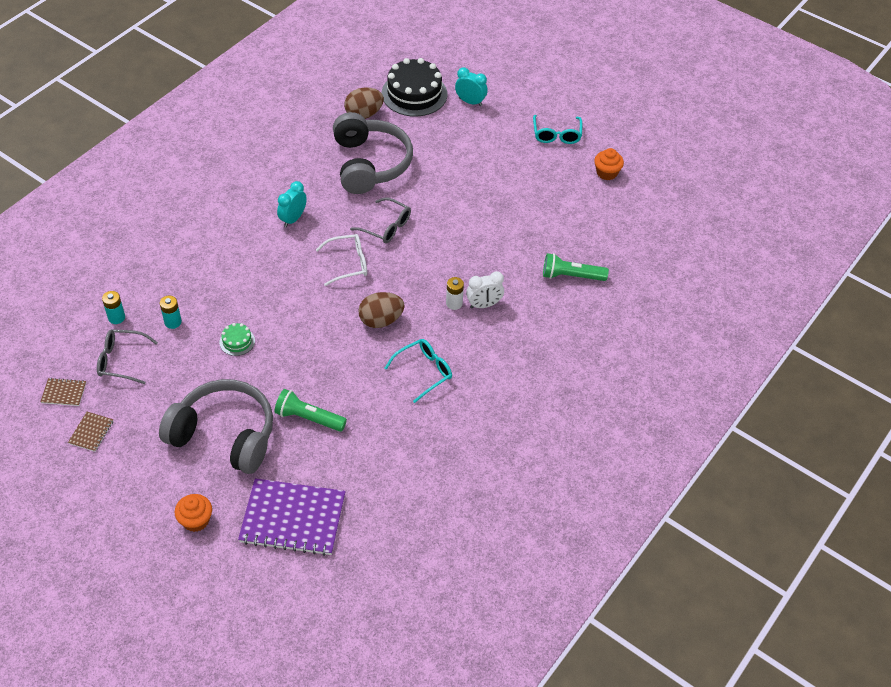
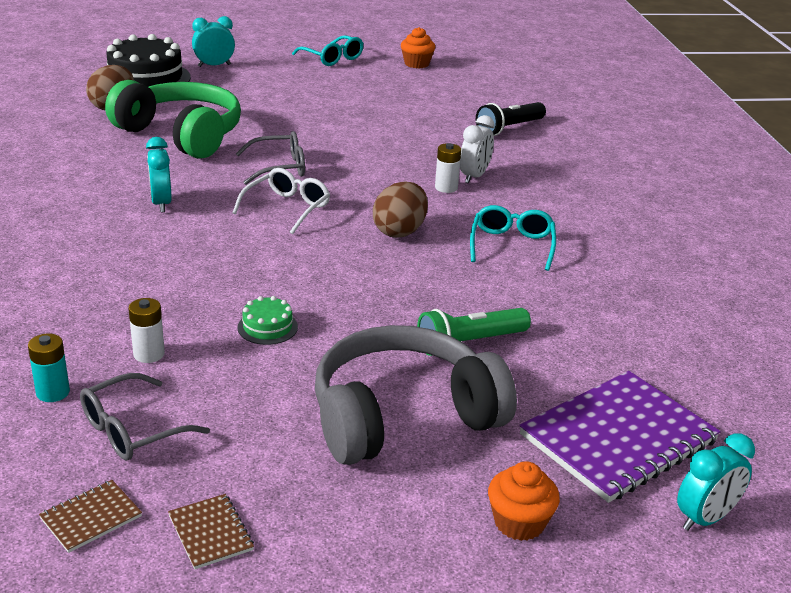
camera: 45 degrees left, 20 degrees down
turquoise battery [160,295,182,329] -> white battery [128,298,165,363]
grey headphones [333,112,413,194] -> green headphones [105,80,241,159]
green flashlight [543,253,609,281] -> black flashlight [476,102,546,136]
none -> turquoise clock [677,433,755,531]

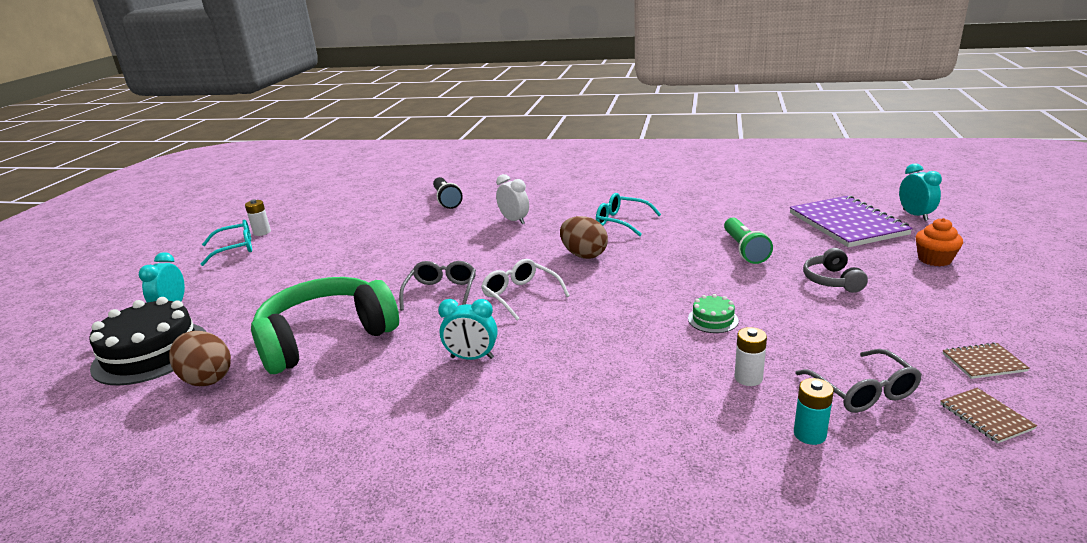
camera: 65 degrees left, 5 degrees down
grey headphones [315,325,517,465] -> grey headphones [803,248,868,293], size x0.46
orange cupcake [401,27,435,68] -> none
white battery [435,143,461,193] -> white battery moved to [245,199,271,236]

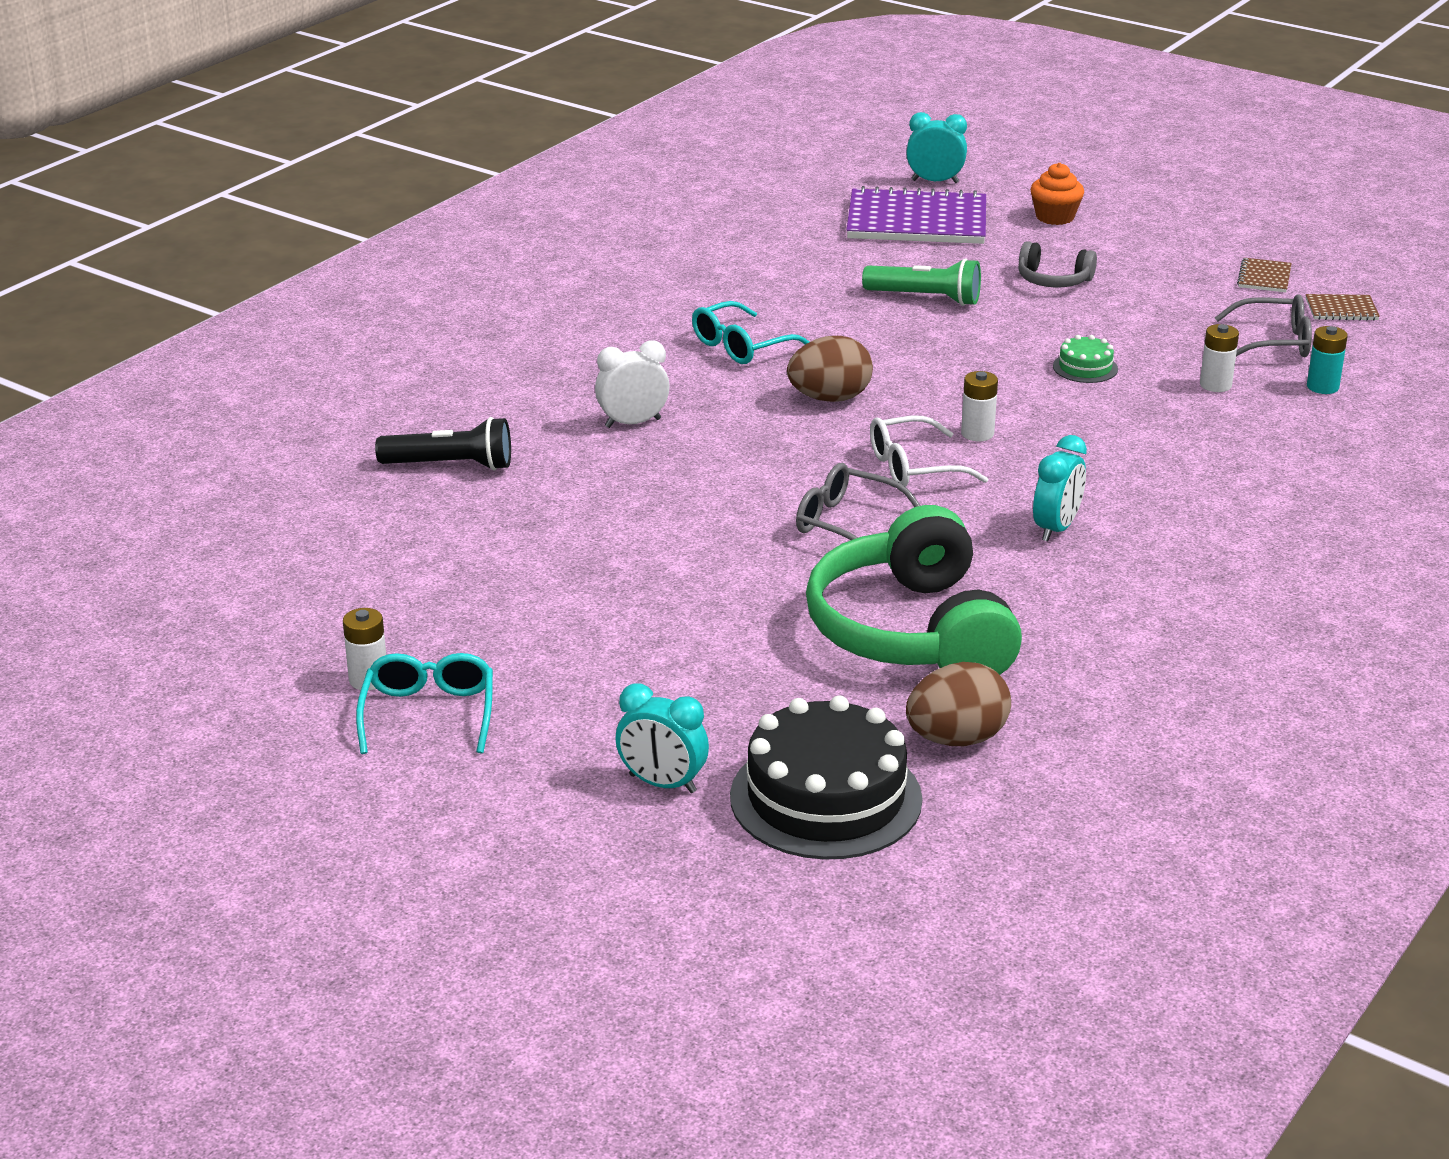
camera: 70 degrees left, 5 degrees up
none -> white battery [961,371,998,441]

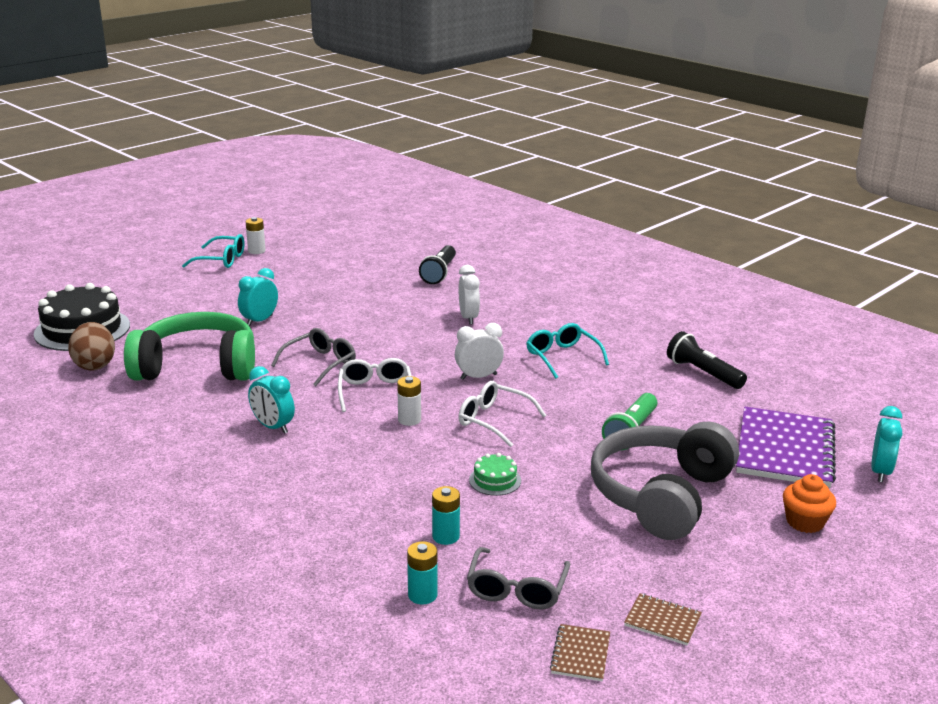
camera: 100 degrees right, 5 degrees down
turquoise clock [615,683,709,793] -> turquoise clock moved to [238,268,278,326]
brown egg [787,336,873,402] -> white clock [455,323,504,380]
grey headphones [1018,241,1097,288] -> grey headphones [591,421,739,540], size x2.18
white battery [1200,324,1239,392] -> turquoise battery [432,486,460,545]
none -> white glasses [458,381,546,447]
none -> black flashlight [667,331,747,389]

